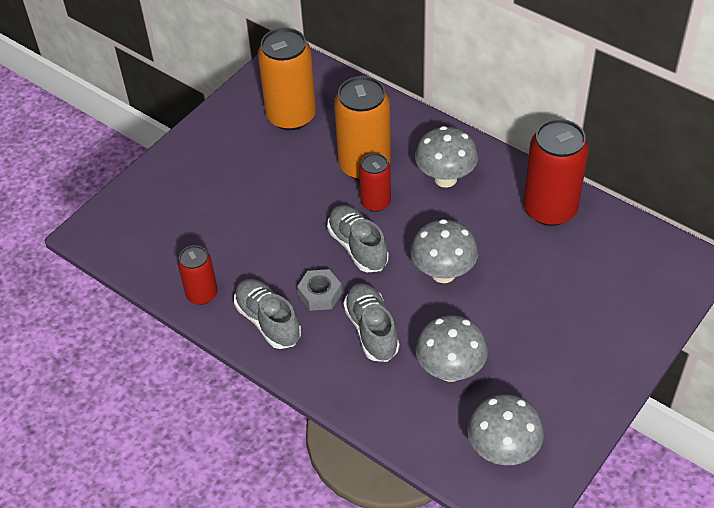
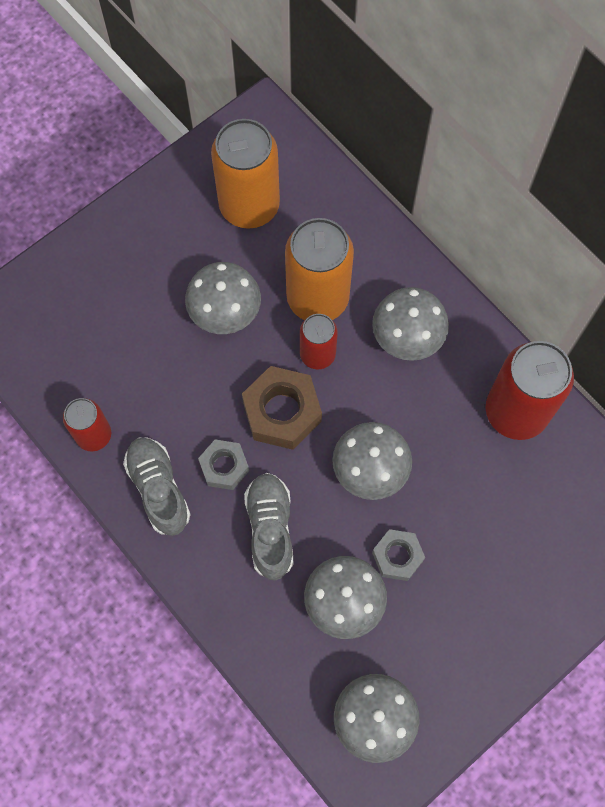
camera: 10 degrees right, 20 degrees up
grey shoe [327,205,389,272] -> brown nut [242,366,322,450]
none -> grey mushroom [185,262,261,334]
none -> grey nut [372,529,425,581]

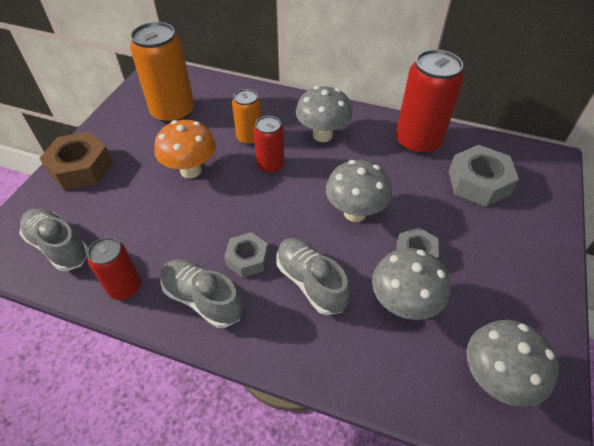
camera: 30 degrees left, 20 degrees down
grey mushroom [185,262,261,334] -> orange mushroom [154,120,216,178]
brown nut [242,366,322,450] -> brown nut moved to [40,132,113,190]
orange can [285,218,354,320] -> orange can [232,89,262,145], size x0.57
none -> grey shoe [19,208,89,271]
none -> grey nut [449,145,519,207]

